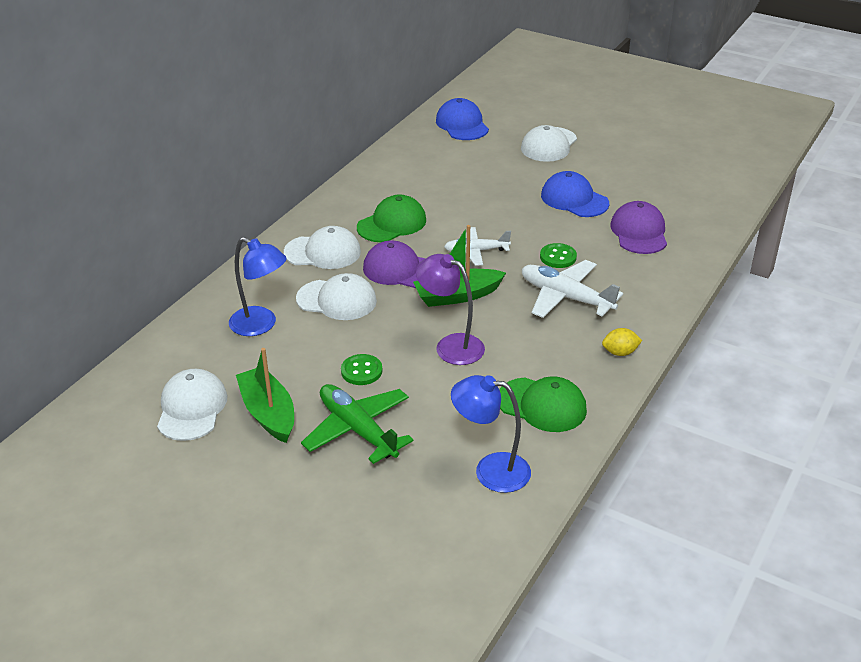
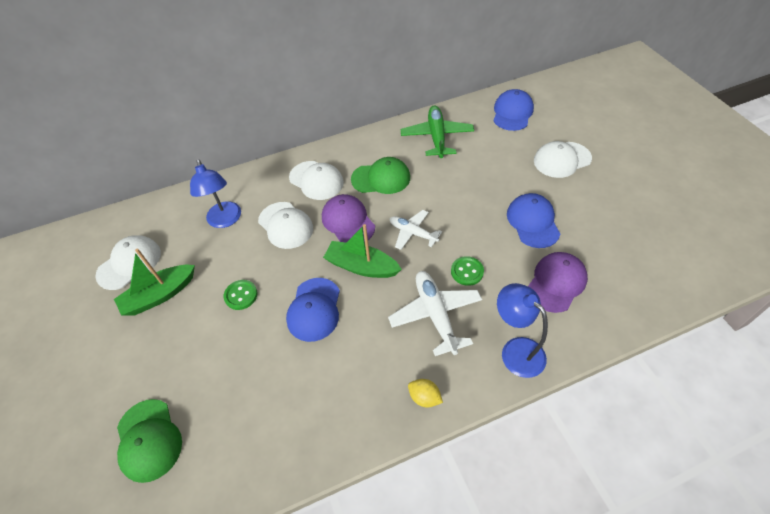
camera: 40 degrees right, 15 degrees up
green boat [236,348,294,443] -> green boat turned 135 degrees counterclockwise [114,248,195,315]
green plane [301,384,414,464] -> green plane moved to [401,105,474,158]
purple lamp [416,254,485,365] -> blue cap [286,278,340,342]
blue lamp [451,375,531,493] -> blue lamp moved to [497,283,548,378]
green cap [499,376,587,432] -> green cap moved to [117,399,182,483]

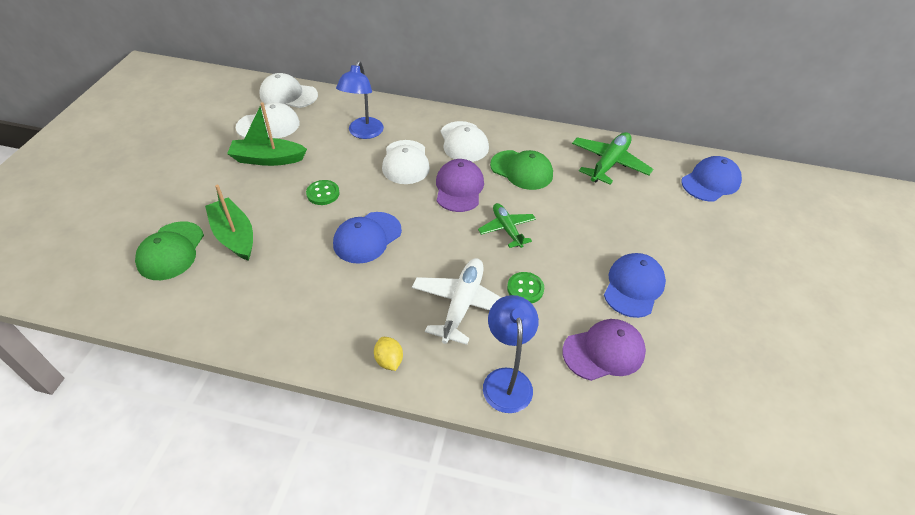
camera: 30 degrees right, 5 degrees down
green boat [323,224,402,278] -> green boat moved to [205,185,253,261]
white plane [390,210,442,250] -> green plane [478,203,536,248]
white cap [534,141,592,178] -> white cap moved to [259,73,318,108]

